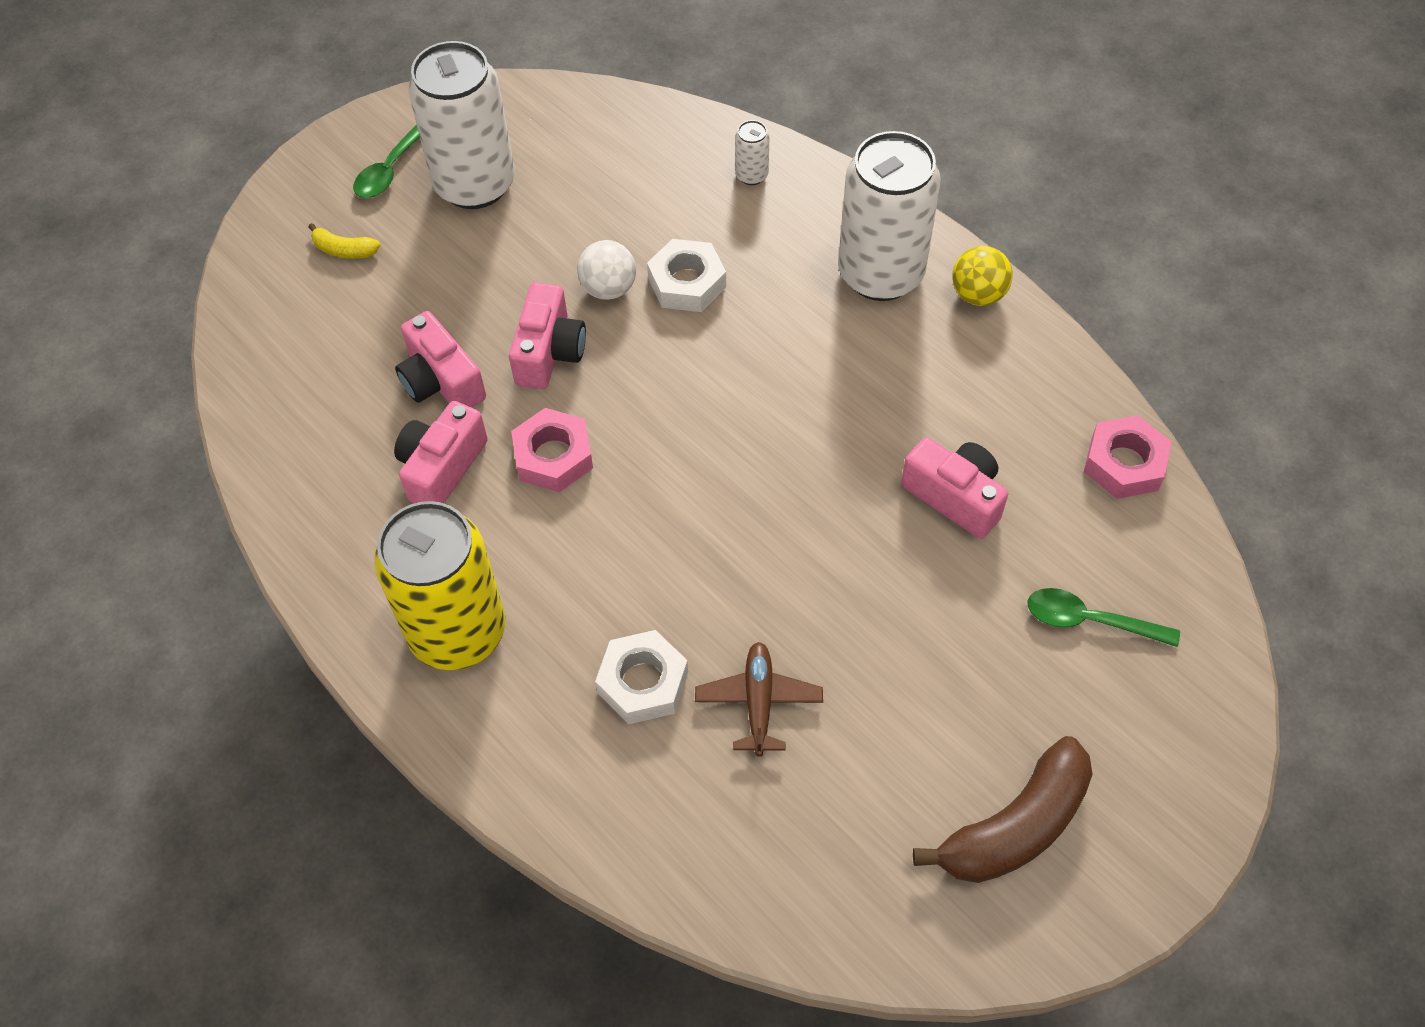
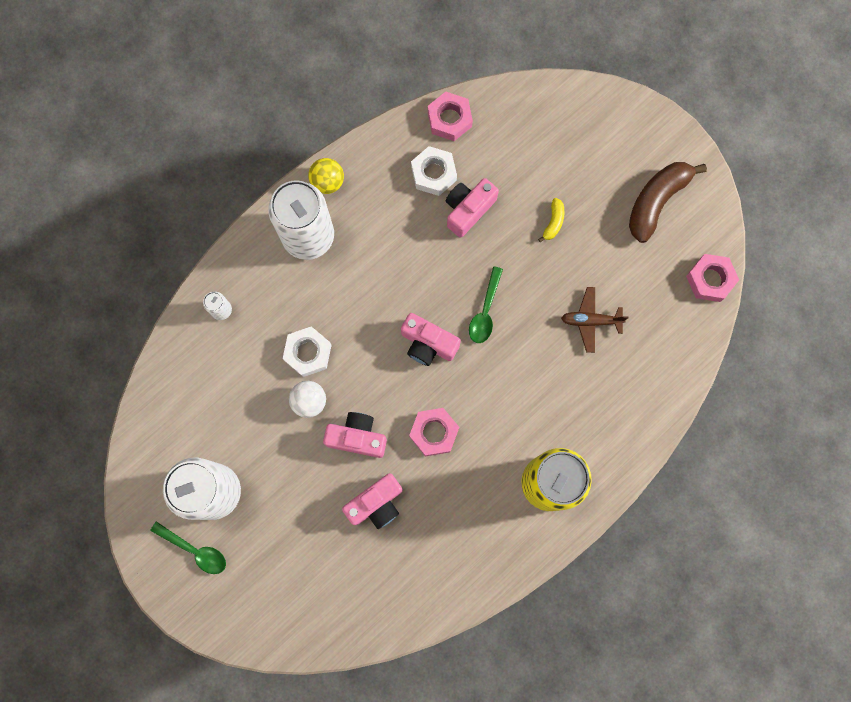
camera: 90 degrees left, 20 degrees up
yellow banana [309,223,380,259] -> yellow banana moved to [538,198,565,242]
pink camera [394,401,488,504] -> pink camera moved to [401,313,461,366]
white nut [595,630,688,724] -> white nut moved to [411,146,457,196]
brown banana [913,736,1093,883] -> brown banana turned 105 degrees counterclockwise [629,162,707,243]
green spoon [1027,588,1180,647] -> green spoon moved to [469,266,503,343]
none -> pink nut [686,254,739,302]

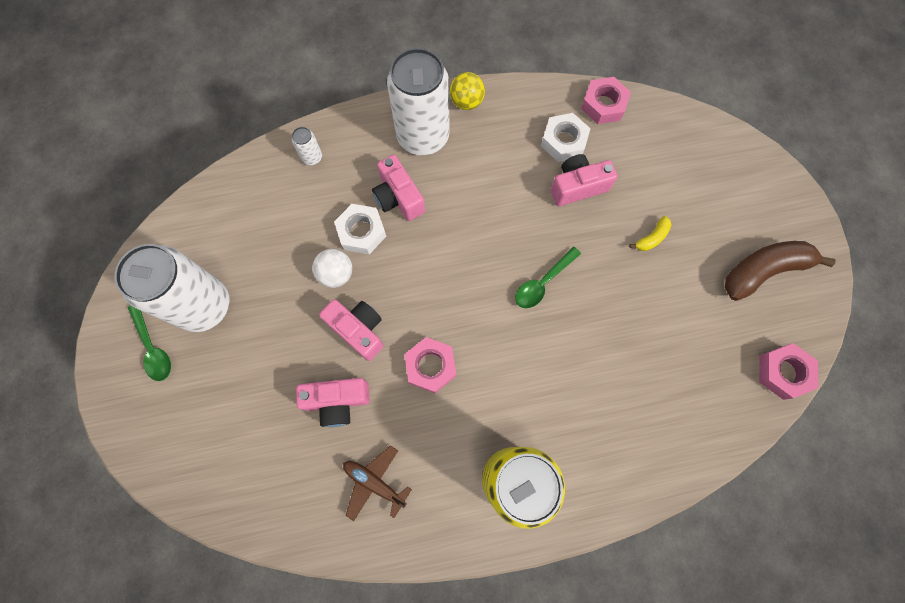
camera: 30 degrees right, 5 degrees down
pink camera [401,313,461,366] -> pink camera moved to [372,155,425,221]
brown plane [561,287,629,353] -> brown plane moved to [343,445,412,521]

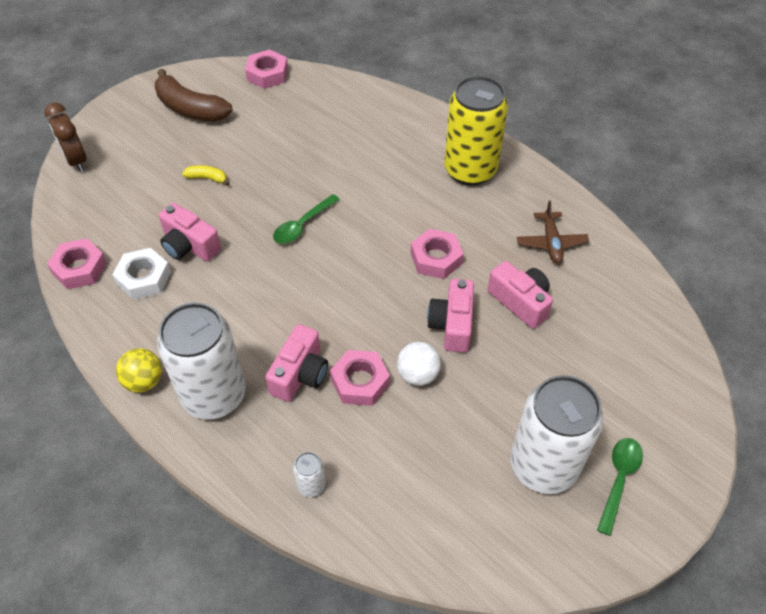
camera: 125 degrees left, 20 degrees down
white nut [334,204,386,254] -> pink nut [330,350,390,406]
green spoon [515,247,581,308] -> green spoon turned 120 degrees clockwise [273,194,340,244]
none -> brown clock [44,102,87,172]

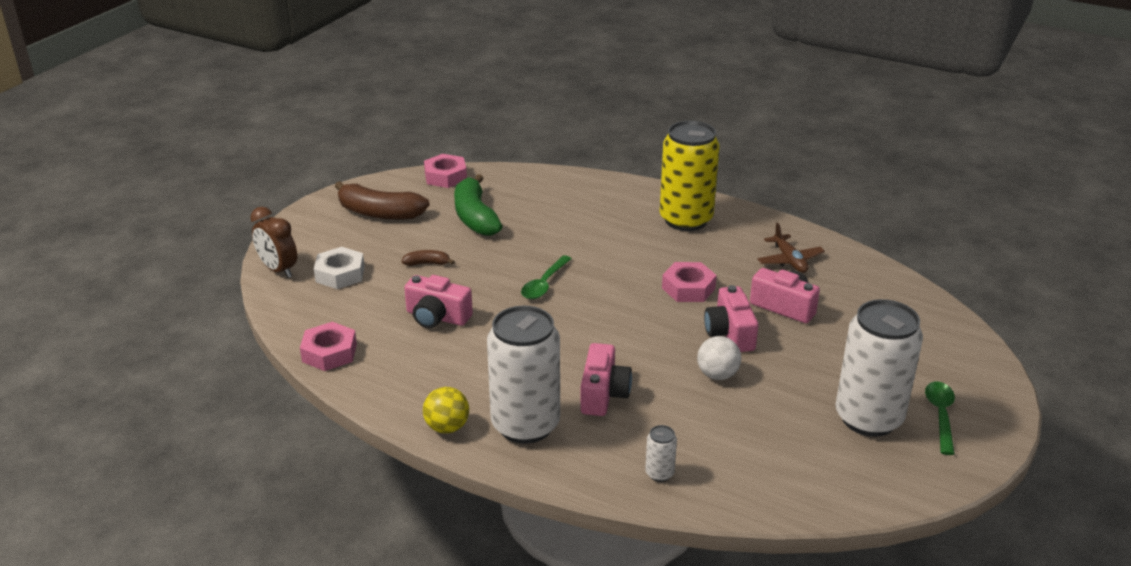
camera: 15 degrees left, 20 degrees down
white nut [112,248,171,300] -> white nut moved to [314,247,365,289]
yellow banana [182,165,229,186] -> brown banana [402,250,455,266]
pink nut [330,350,390,406] -> none
none -> green banana [454,174,502,236]

